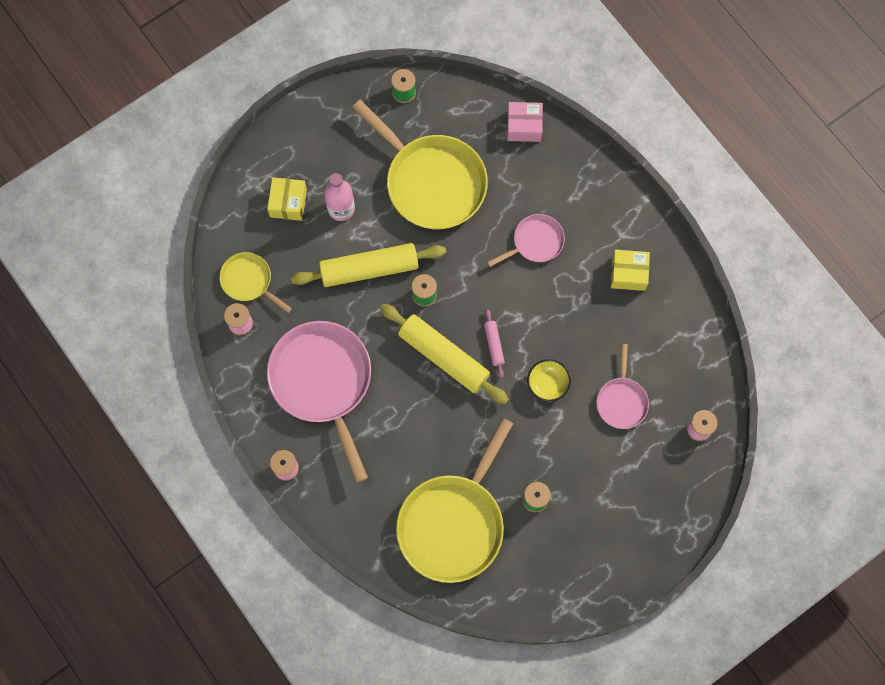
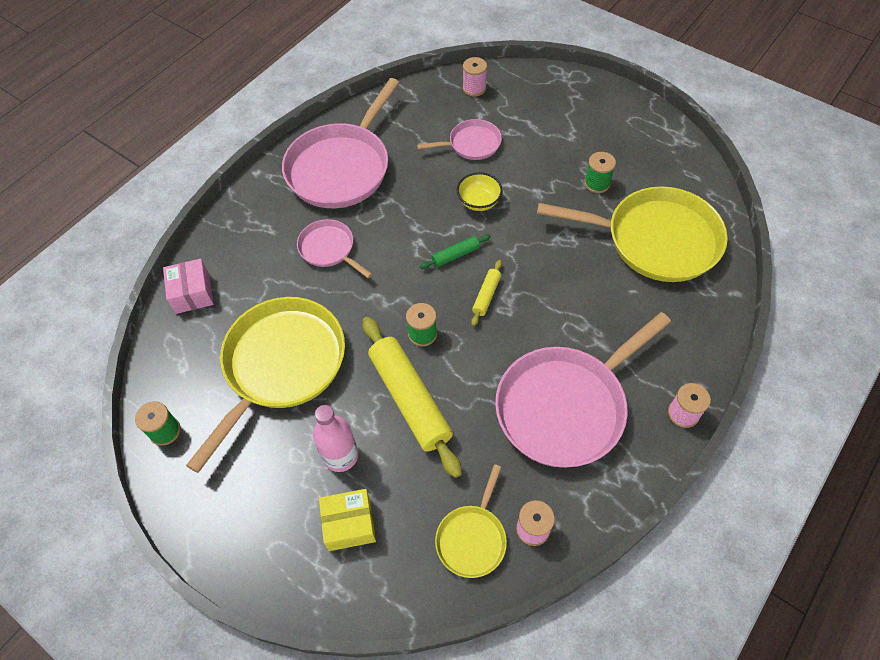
camera: 105 degrees left, 15 degrees down
yellow rolling pin [380,304,509,404] -> yellow rolling pin [471,260,502,326], size x0.45
pink rolling pin [484,309,505,378] -> green rolling pin [420,234,491,269]
yellow box [611,250,650,291] -> pink pan [282,78,399,208]

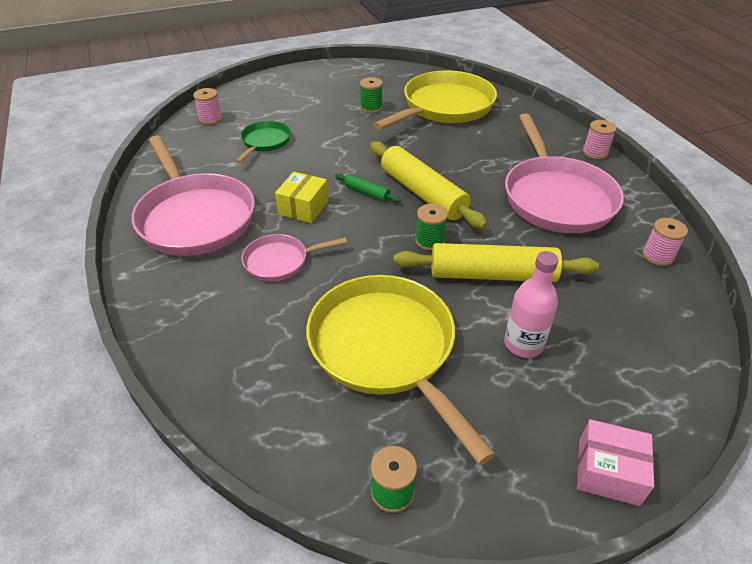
camera: 60 degrees left, 15 degrees down
pink box [163,259,214,314] -> pink box moved to [577,419,654,506]
yellow box [319,489,376,551] -> yellow box moved to [275,172,329,223]
pink pan [417,119,502,160] -> green pan [235,121,291,163]
green rolling pin [420,234,491,269] -> green rolling pin turned 60 degrees counterclockwise [335,174,401,203]
yellow pan [435,464,507,578] -> none
yellow bowl [457,172,503,211] -> none
yellow rolling pin [471,260,502,326] -> yellow rolling pin [370,141,487,229], size x2.21

